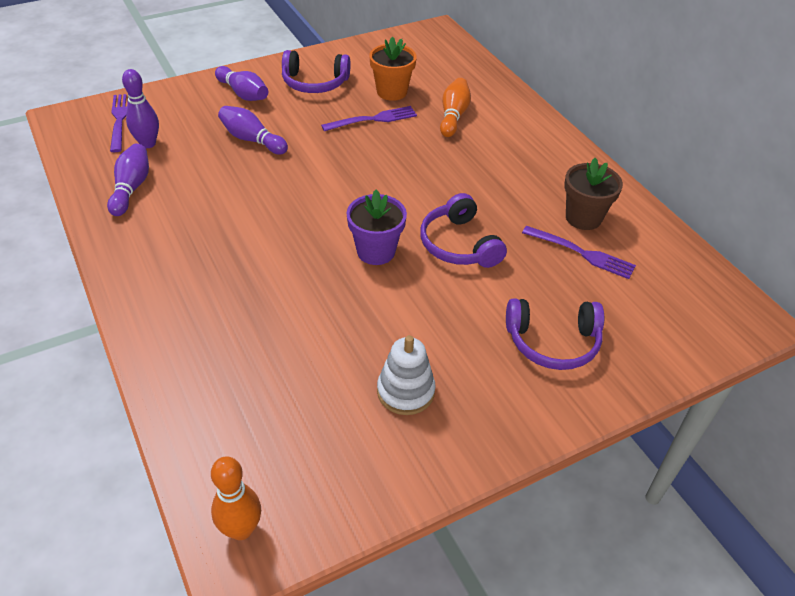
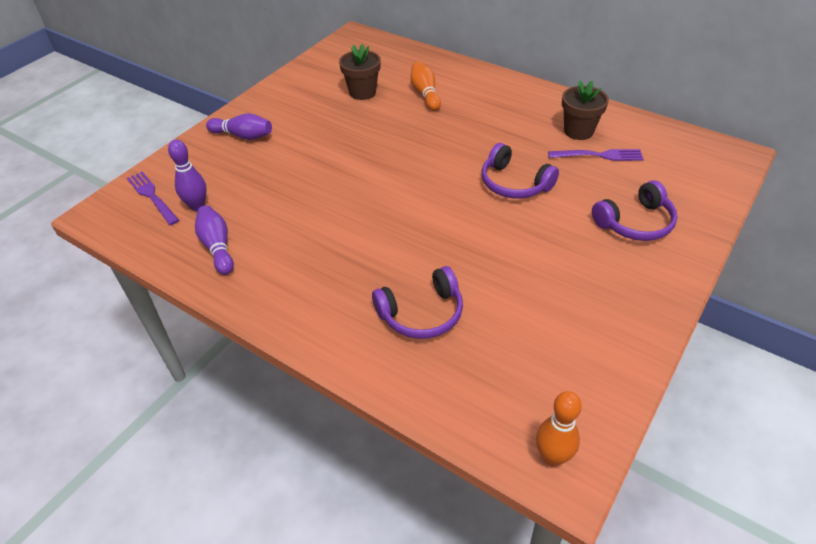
camera: 25 degrees left, 0 degrees up
purple bowling pin [218,106,288,155] -> none
purple headphones [282,50,351,93] -> purple headphones moved to [372,266,463,339]
purple fork [321,106,417,131] -> none
purple flower pot [346,189,407,265] -> none
orange flower pot [369,37,417,101] -> brown flower pot [339,44,381,100]
white stacking toy [377,335,436,415] -> none

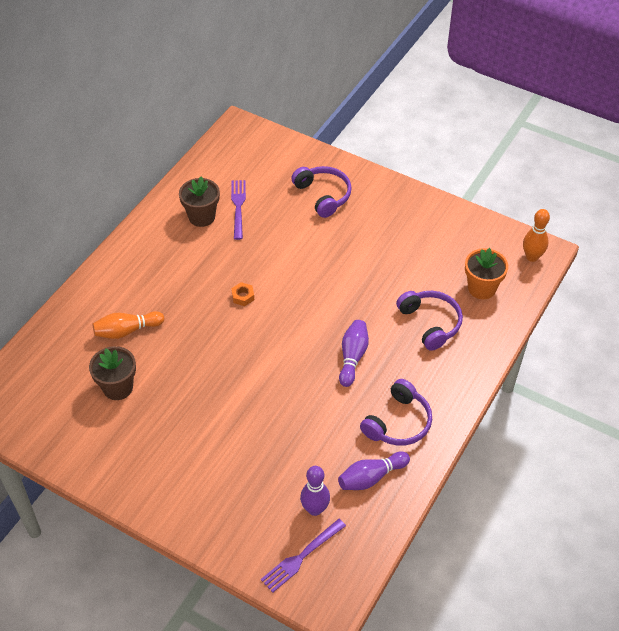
camera: 95 degrees left, 5 degrees up
purple bowling pin [206,113,272,140] -> purple bowling pin moved to [339,320,369,387]
purple headphones [482,143,559,199] -> purple headphones moved to [360,379,432,446]
none -> orange nut [231,282,254,306]
none -> orange flower pot [465,248,508,299]

